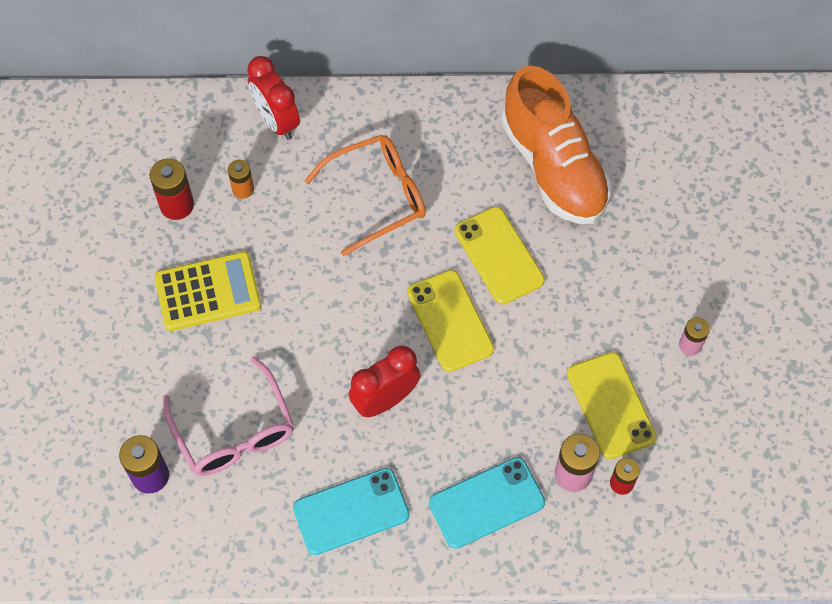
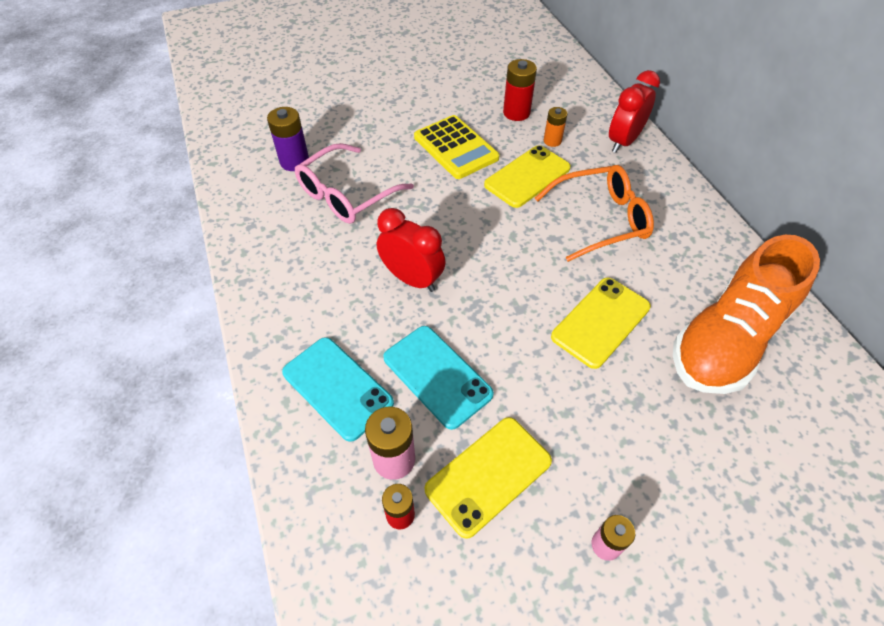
camera: 70 degrees right, 10 degrees down
turquoise phone [293,468,410,555] -> turquoise phone moved to [383,326,494,430]
orange glasses [304,135,426,256] -> orange glasses turned 60 degrees counterclockwise [535,165,654,262]
yellow phone [407,270,494,372] -> yellow phone moved to [484,145,571,208]

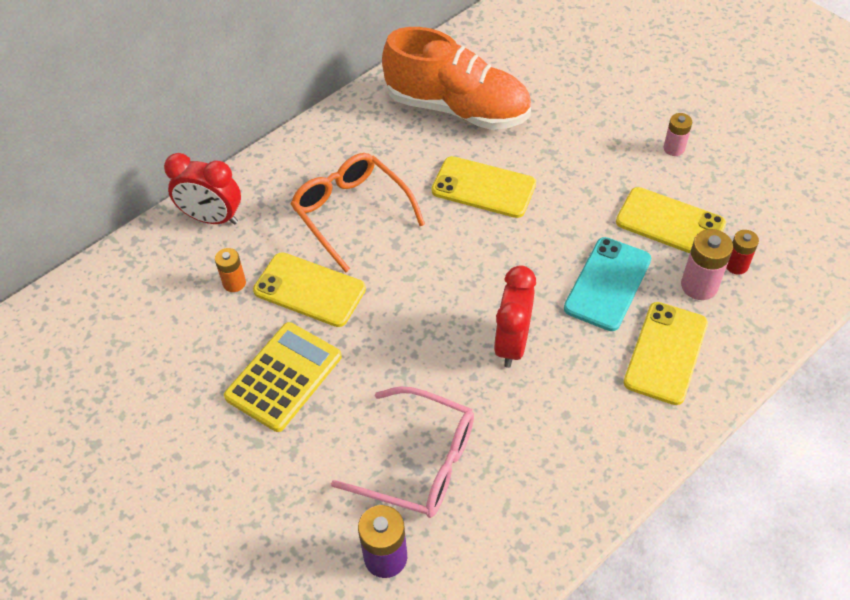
camera: 110 degrees left, 0 degrees up
turquoise phone [282,337,394,442] -> yellow phone [624,302,708,405]
red battery [503,59,537,121] -> none

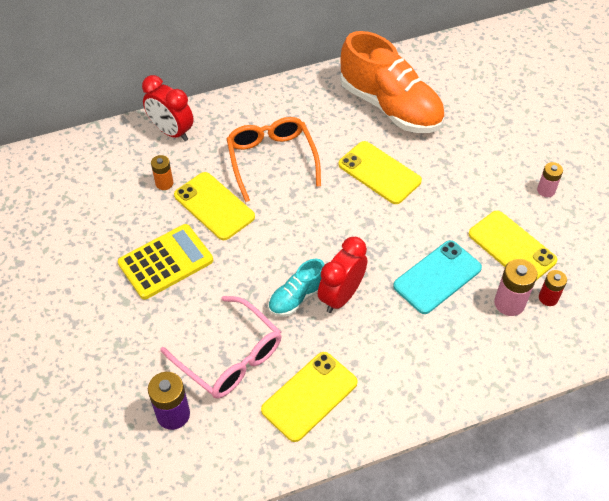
camera: 20 degrees right, 0 degrees up
yellow phone [624,302,708,405] -> yellow phone moved to [261,352,358,442]
none -> turquoise shoe [268,259,325,317]

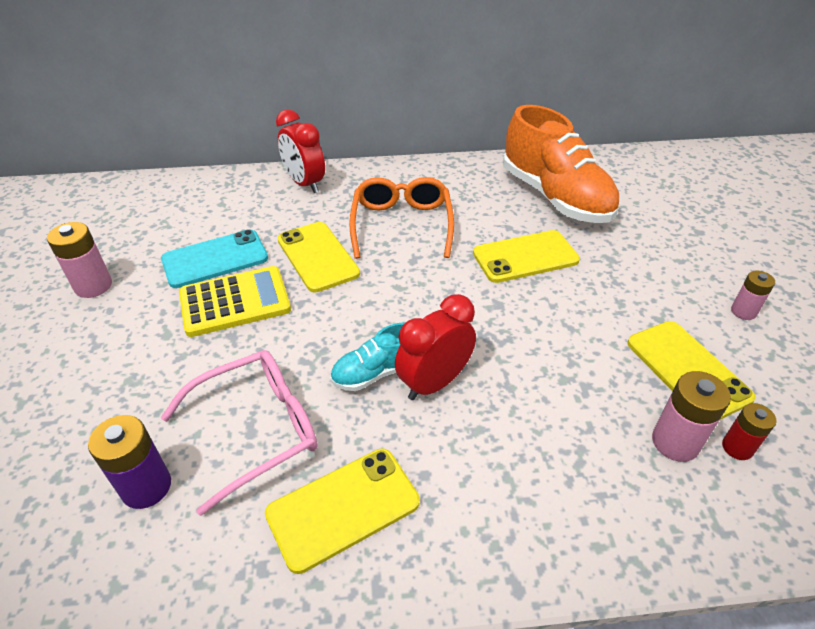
camera: 15 degrees right, 10 degrees down
orange battery [151,155,173,190] -> none
pink glasses [160,296,281,399] -> pink glasses turned 90 degrees counterclockwise [160,350,318,516]
yellow phone [338,141,422,204] -> yellow phone turned 75 degrees counterclockwise [473,230,580,283]
turquoise phone [393,240,482,314] -> turquoise phone moved to [161,229,268,288]
none -> pink battery [47,222,112,298]

